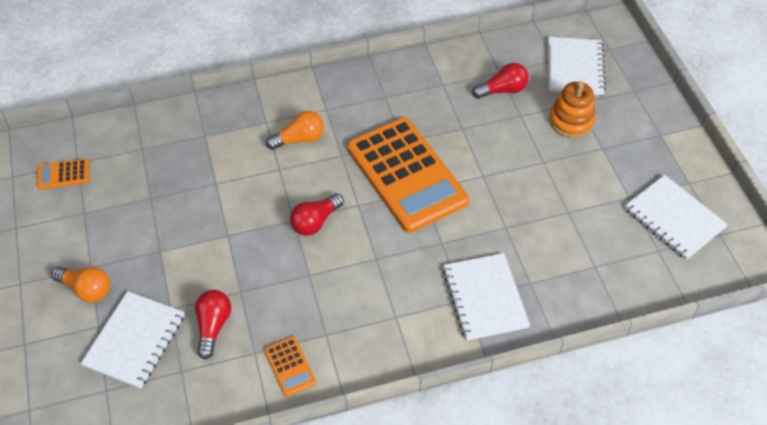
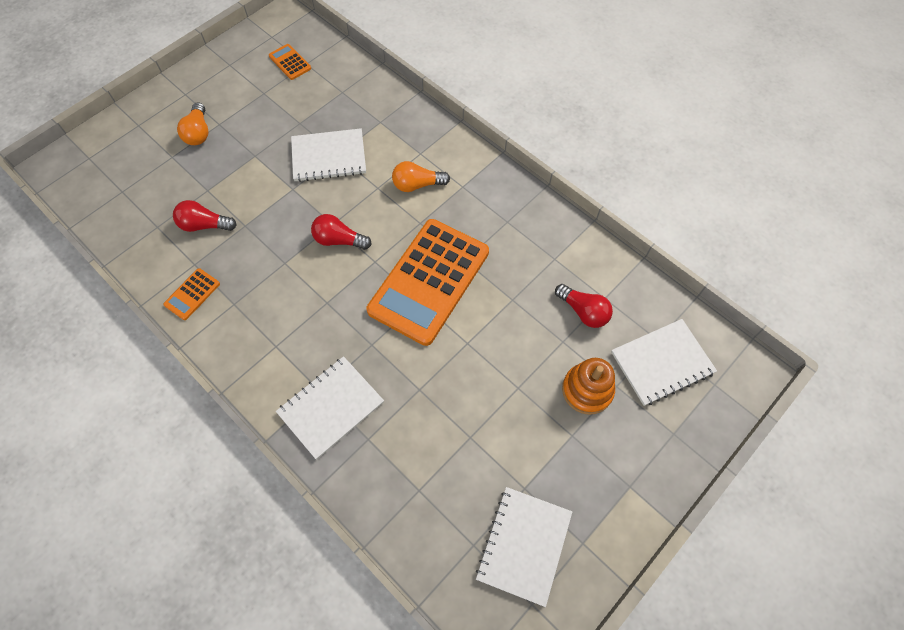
camera: 60 degrees right, 10 degrees up
white notebook [81,291,185,389] -> white notebook moved to [291,128,366,182]
red light bulb [195,290,232,359] -> red light bulb turned 150 degrees counterclockwise [173,200,236,232]
orange light bulb [266,111,324,150] -> orange light bulb turned 135 degrees clockwise [392,161,450,192]

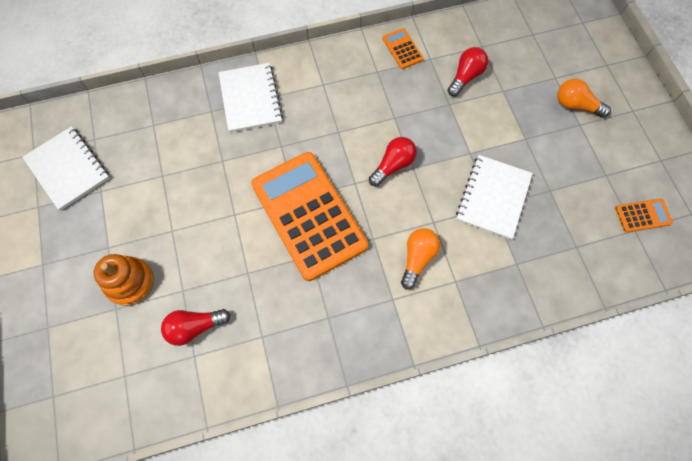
camera: 120 degrees right, 5 degrees up
white notebook [611,319,717,406] -> none

